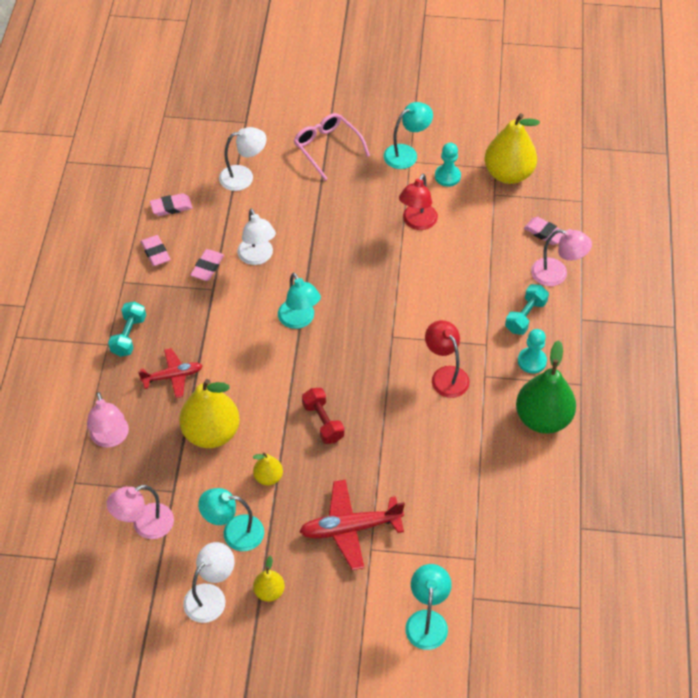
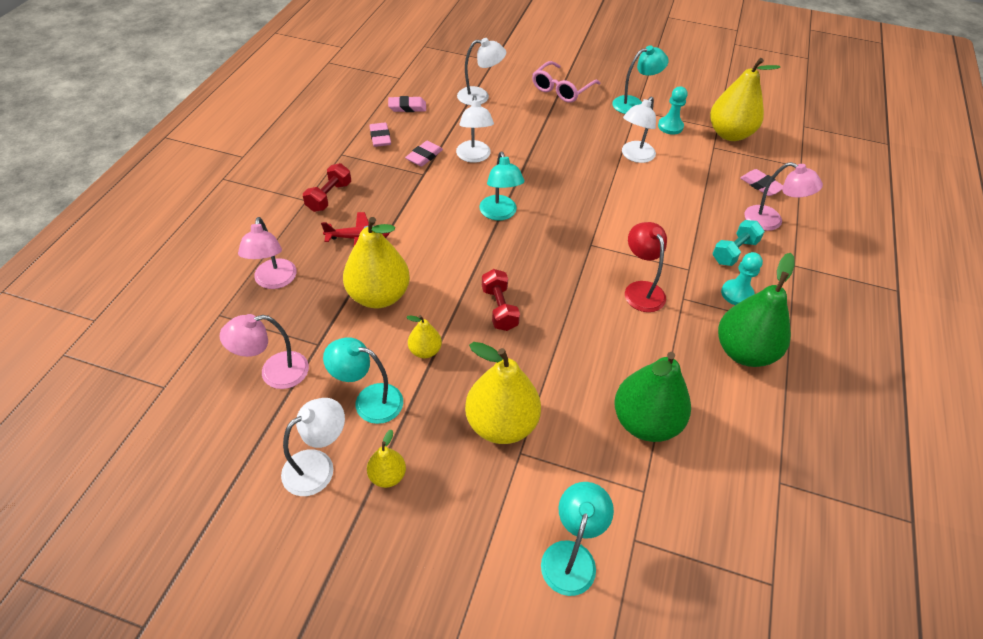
camera: 10 degrees right, 5 degrees down
turquoise dumbbell [108,301,146,357] -> red dumbbell [303,163,351,212]
pink glasses [294,113,370,180] -> pink glasses turned 120 degrees counterclockwise [532,61,600,103]
red plane [299,480,405,570] -> yellow pear [465,342,541,444]
red lamp [399,174,438,230] -> white lamp [622,97,656,163]
none -> green pear [614,352,691,442]

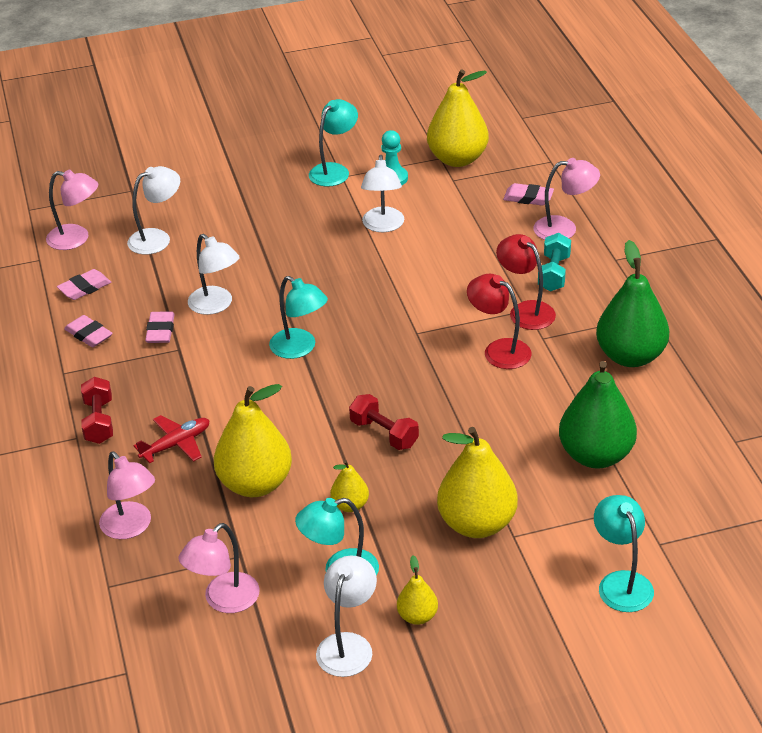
camera: 30 degrees left, 10 degrees down
pink glasses [532,61,600,103] -> none
turquoise pawn [721,252,763,305] -> none
none -> pink lamp [46,170,98,250]
none -> red lamp [496,234,556,330]

